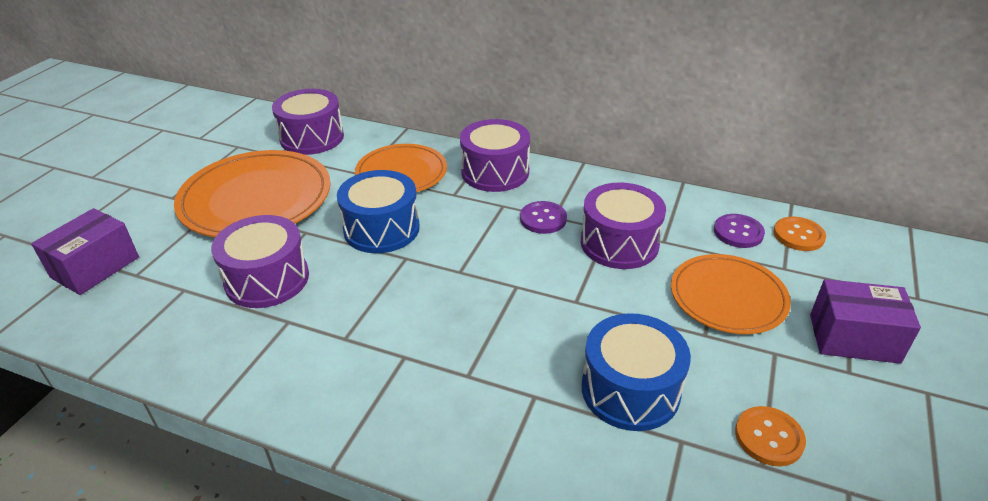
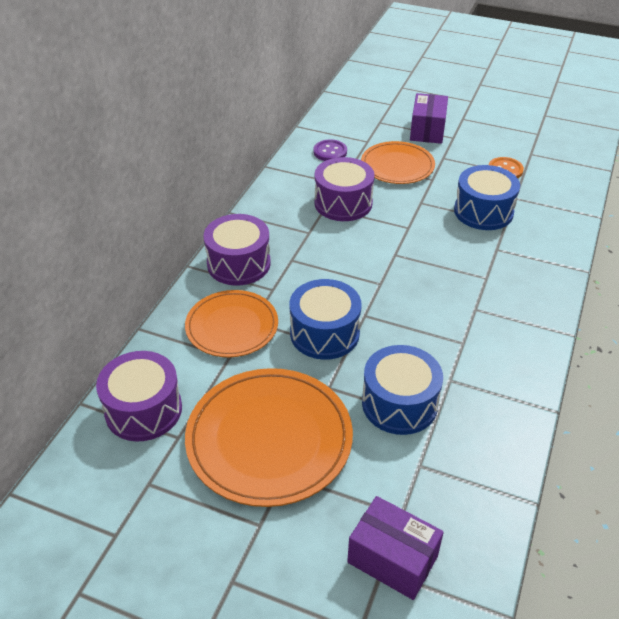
camera: 90 degrees left, 5 degrees up
purple drum [211,215,309,308] -> blue drum [362,345,443,435]
purple button [520,201,567,234] -> none
orange button [773,217,826,251] -> none

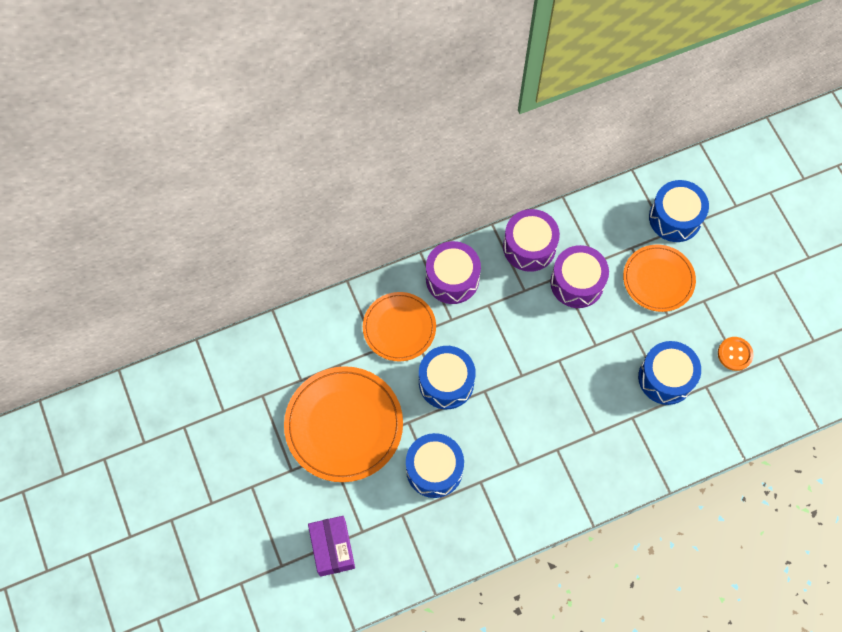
camera: 45 degrees right, 25 degrees up
purple drum [96,351,182,442] -> purple drum moved to [503,209,560,272]
purple button [314,139,347,161] -> none
purple box [410,93,448,144] -> none
none -> blue drum [649,180,709,242]

